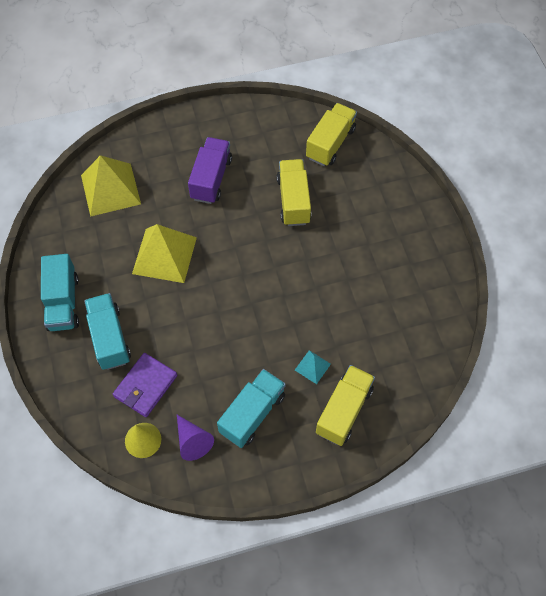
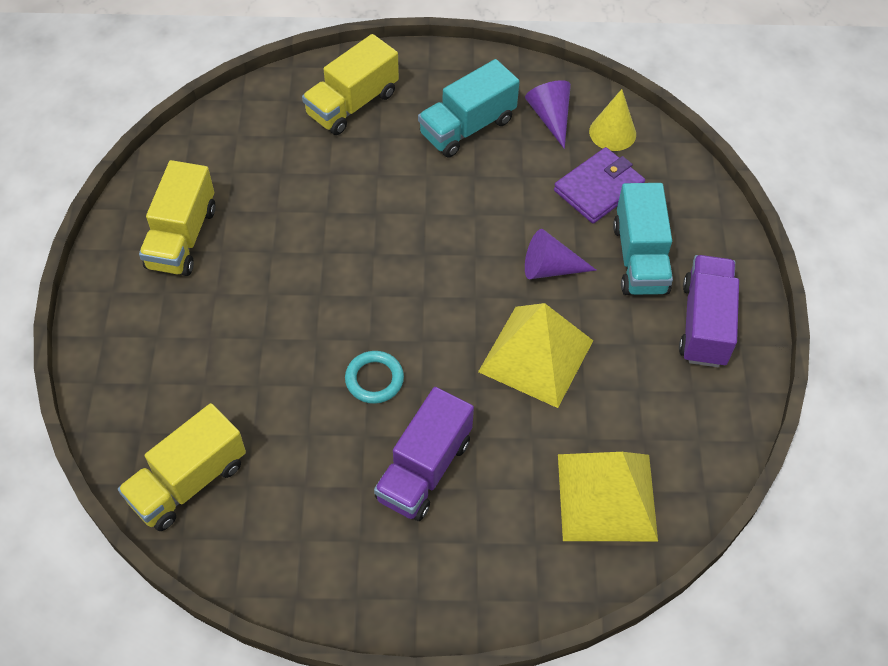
camera: 165 degrees left, 5 degrees down
turquoise truck [41,254,79,331] -> purple truck [679,255,739,367]
yellow truck [277,159,312,226] -> yellow truck moved to [139,160,216,276]
turquoise pyramid [295,350,331,384] -> none
none -> turquoise ring [345,351,404,404]
none -> purple cone [525,229,597,279]

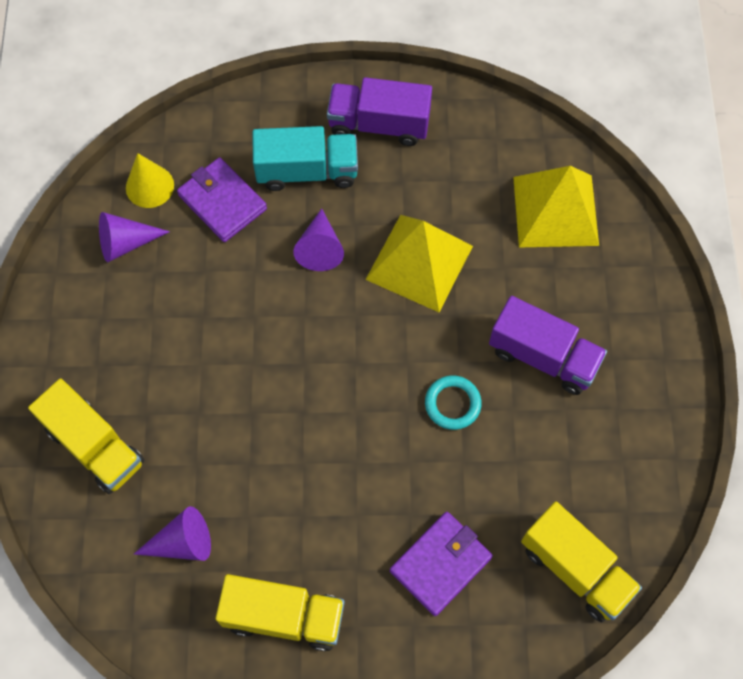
camera: 90 degrees left, 10 degrees up
turquoise truck [418,59,520,157] -> none
none -> purple cone [134,506,211,561]
none -> purple wallet [390,512,493,616]

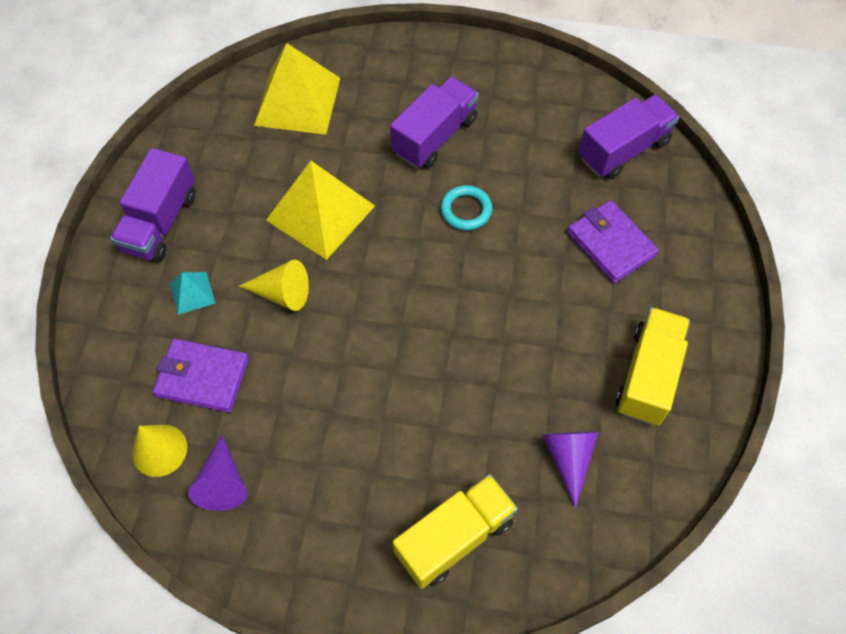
camera: 80 degrees left, 5 degrees down
purple wallet [177,158,267,242] -> purple wallet turned 45 degrees clockwise [153,339,249,413]
turquoise truck [252,126,358,191] -> turquoise pyramid [170,272,215,315]
purple cone [293,209,344,271] -> yellow cone [239,260,309,311]
yellow truck [521,502,642,622] -> purple truck [579,95,679,179]

